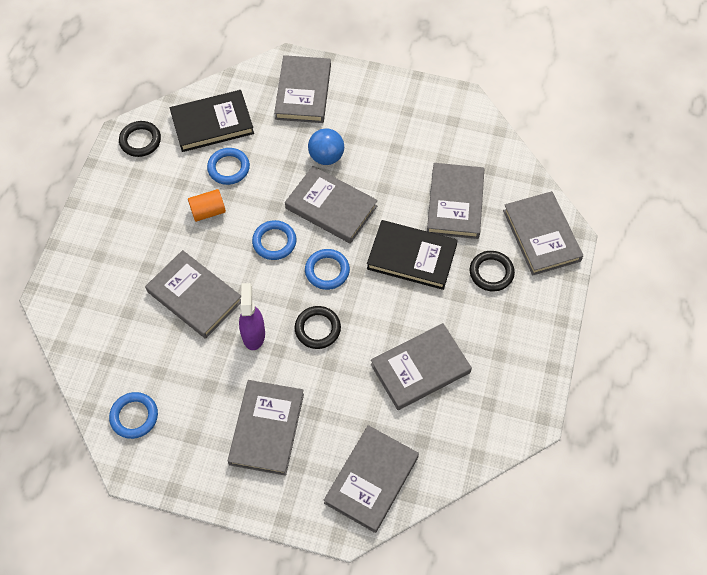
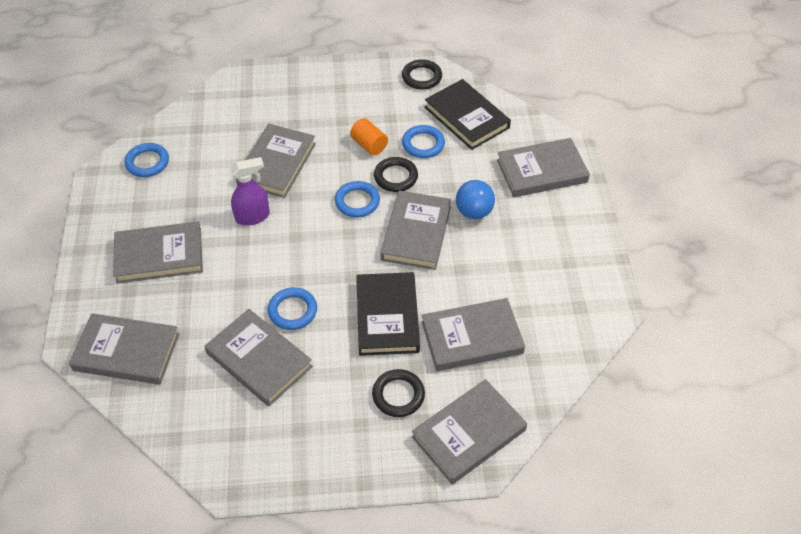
camera: 70 degrees right, 10 degrees down
black ring [295,306,341,349] -> black ring moved to [374,157,418,192]
blue ring [305,249,350,290] -> blue ring moved to [268,287,317,330]

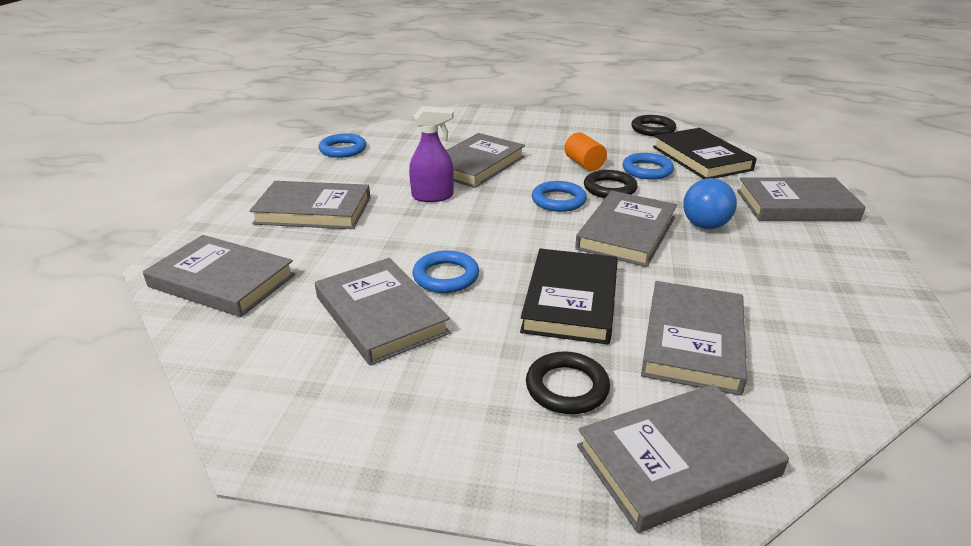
camera: 15 degrees right, 20 degrees down
grey book [422,298,525,371] -> grey book turned 75 degrees counterclockwise [641,281,747,395]

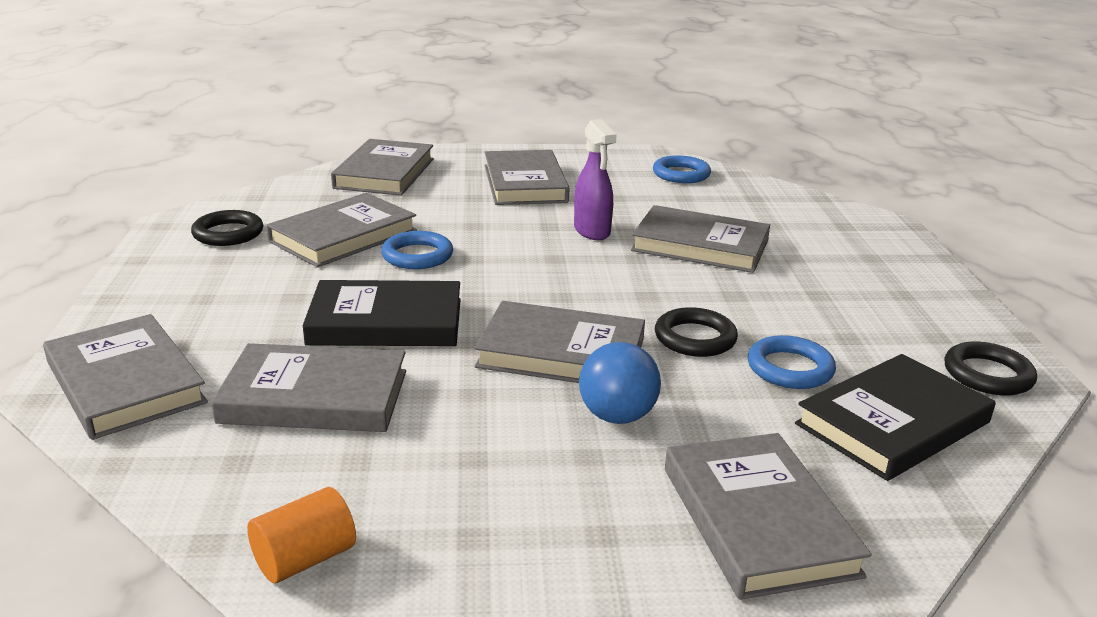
camera: 75 degrees right, 5 degrees down
black ring [526,351,610,414] -> black ring moved to [191,210,263,246]
blue ring [532,181,587,212] -> none
orange cylinder [564,132,607,171] -> orange cylinder moved to [247,487,356,583]

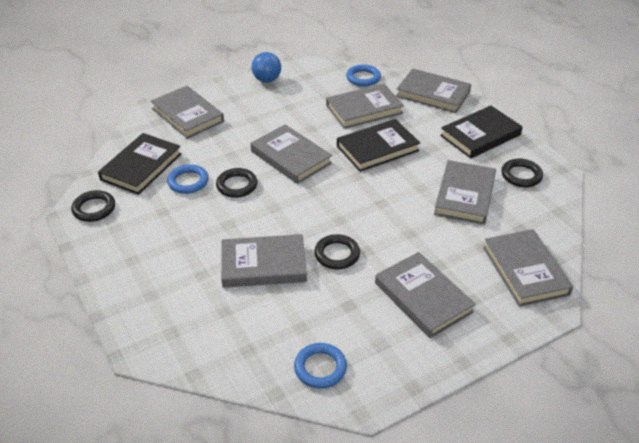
camera: 155 degrees right, 15 degrees up
orange cylinder [247,487,356,583] -> none
blue ring [381,231,453,269] -> blue ring moved to [346,64,381,87]
grey book [474,301,645,383] -> grey book turned 60 degrees clockwise [250,124,332,184]
purple spray bottle [574,119,617,240] -> black ring [314,234,360,269]
blue ball [579,342,661,424] -> blue ball moved to [251,52,281,82]
none -> black book [440,106,523,159]

